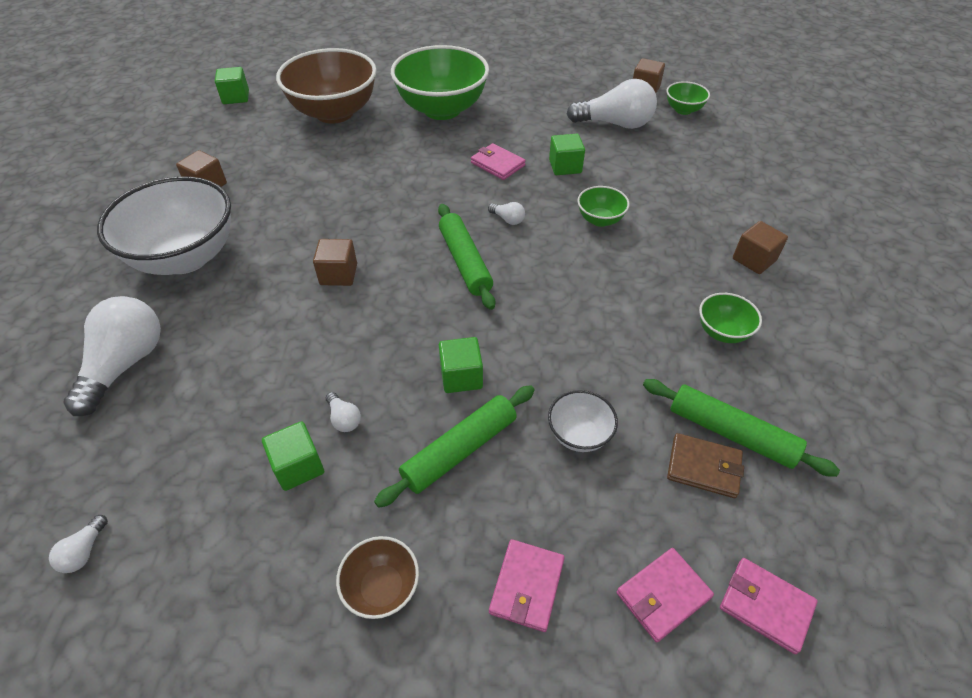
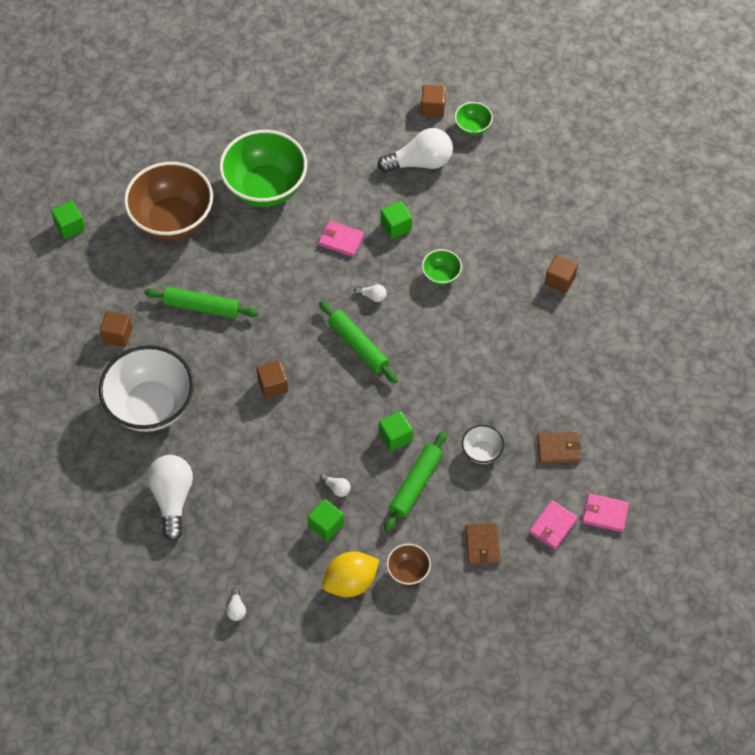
camera: 20 degrees left, 10 degrees up
pink wallet [489,539,565,632] -> brown wallet [465,523,501,565]
green rolling pin [643,379,840,477] -> green rolling pin moved to [144,287,259,318]
green bowl [699,293,762,343] -> none
none -> yellow lemon [322,552,379,597]

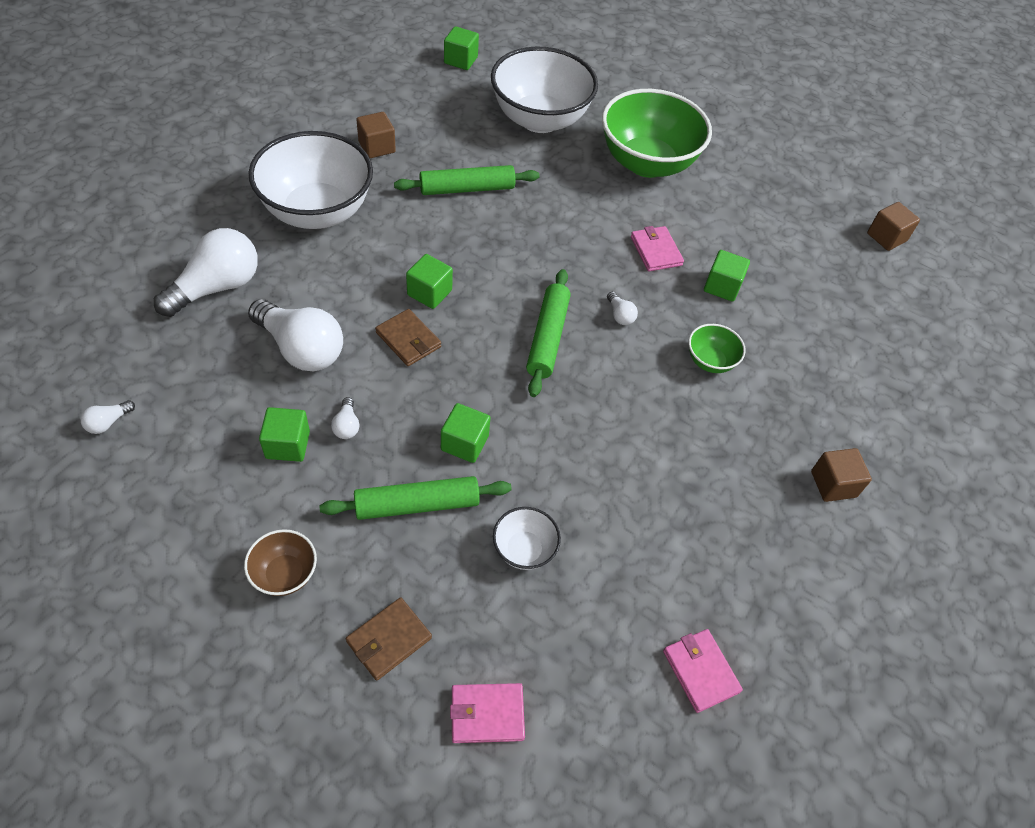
camera: 45 degrees right, 5 degrees down
brown bowl [124,162,213,240] -> white bowl [491,47,598,133]
green rolling pin [144,287,259,318] -> green rolling pin turned 75 degrees counterclockwise [394,165,540,195]
brown cube [256,360,288,398] -> green cube [406,254,453,309]
yellow lemon [322,552,379,597] -> none
white light bulb [378,128,453,173] -> white light bulb moved to [248,299,343,371]
green bowl [455,102,493,135] -> none
brown wallet [537,432,581,463] -> brown wallet moved to [375,309,441,366]
pink wallet [582,493,629,532] -> pink wallet moved to [663,629,743,713]

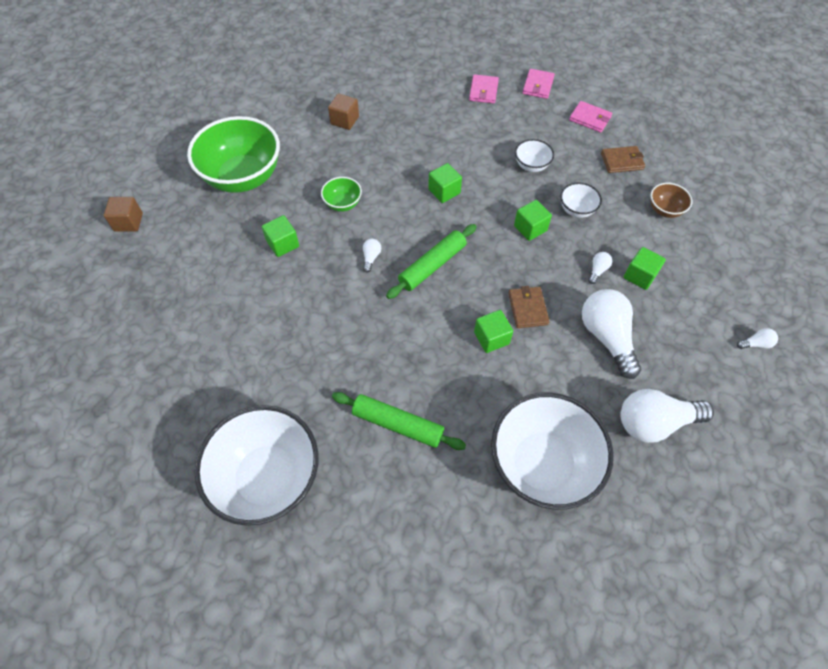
camera: 140 degrees left, 5 degrees up
green rolling pin [320,476,512,520] -> white bowl [560,183,602,218]
brown cube [356,112,396,158] -> none
green cube [444,26,479,70] -> green cube moved to [428,163,462,203]
green bowl [602,89,712,178] -> green bowl moved to [187,116,280,193]
pink wallet [631,226,684,271] -> pink wallet moved to [522,69,555,99]

